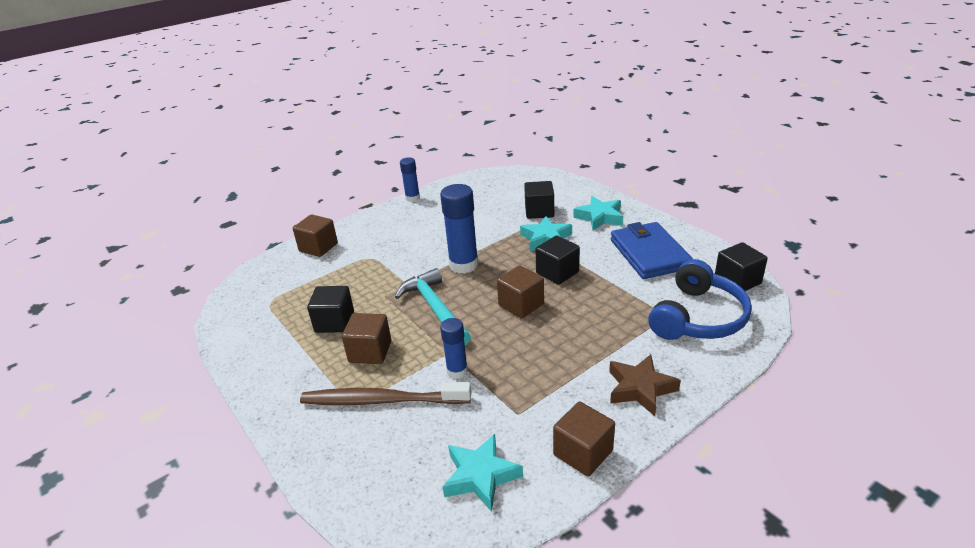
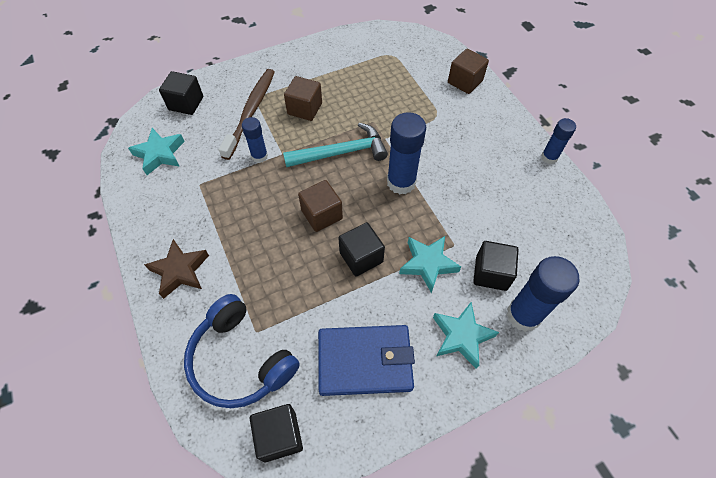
camera: 100 degrees right, 25 degrees up
black cube [307,286,354,333] -> black cube moved to [159,71,203,115]
brown cube [553,402,615,477] -> none
none -> blue glue stick [506,256,579,332]

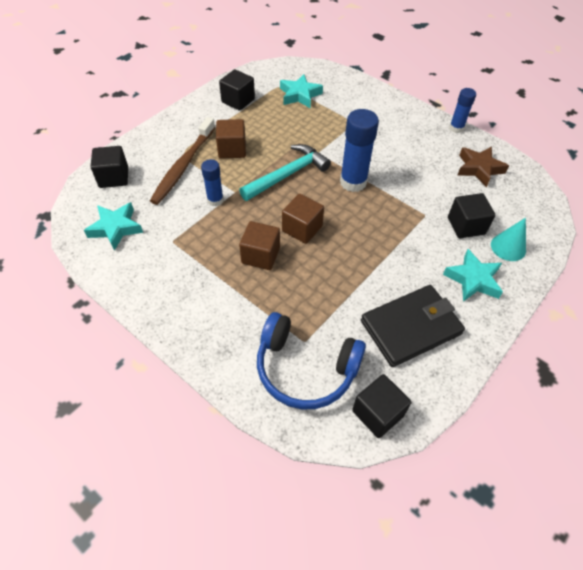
camera: 25 degrees left, 5 degrees down
brown star [144,239,209,299] -> brown star moved to [458,146,509,187]
brown toothbrush [219,69,275,160] -> brown toothbrush turned 150 degrees counterclockwise [150,117,216,205]
blue wallet [318,325,415,396] -> black wallet [361,285,465,367]
black cube [338,222,385,277] -> black cube moved to [219,69,255,111]
turquoise star [399,236,461,293] -> turquoise star moved to [280,74,323,108]
brown cube [448,49,489,94] -> brown cube moved to [239,221,280,270]
blue glue stick [506,256,579,332] -> turquoise cone [491,218,526,261]

